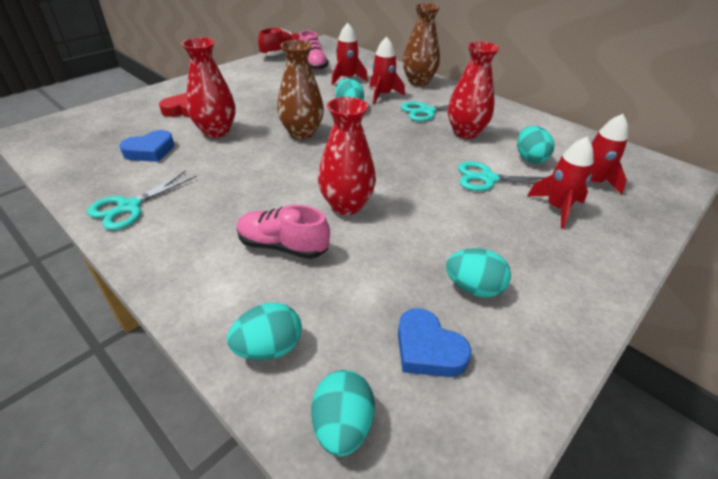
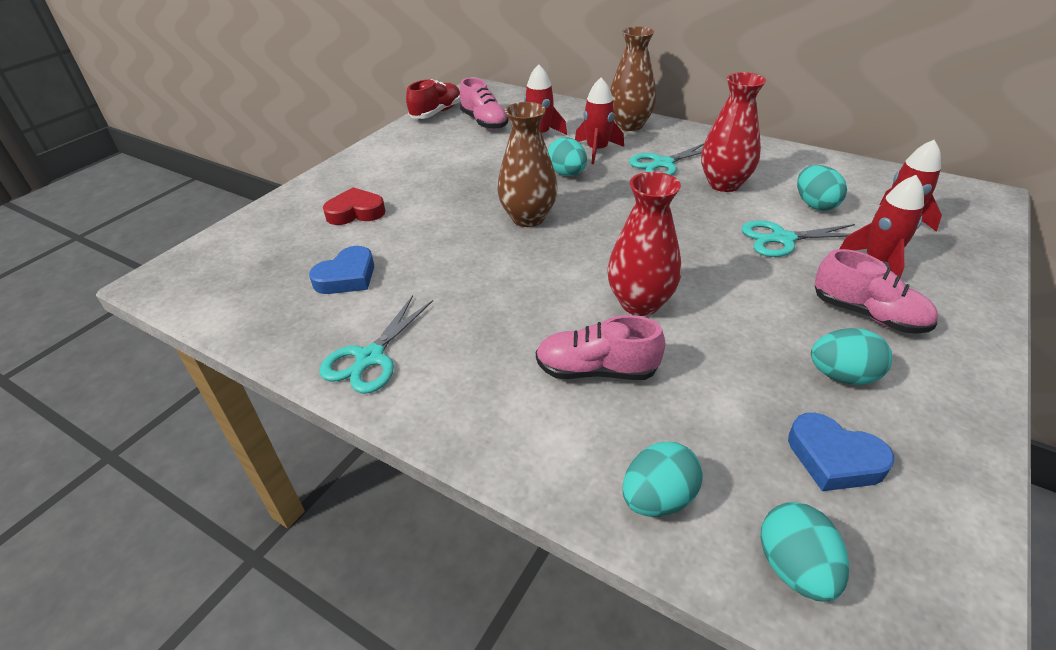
camera: 10 degrees left, 0 degrees up
red vase [181,37,236,138] -> none
none -> pink shoe [815,249,938,334]

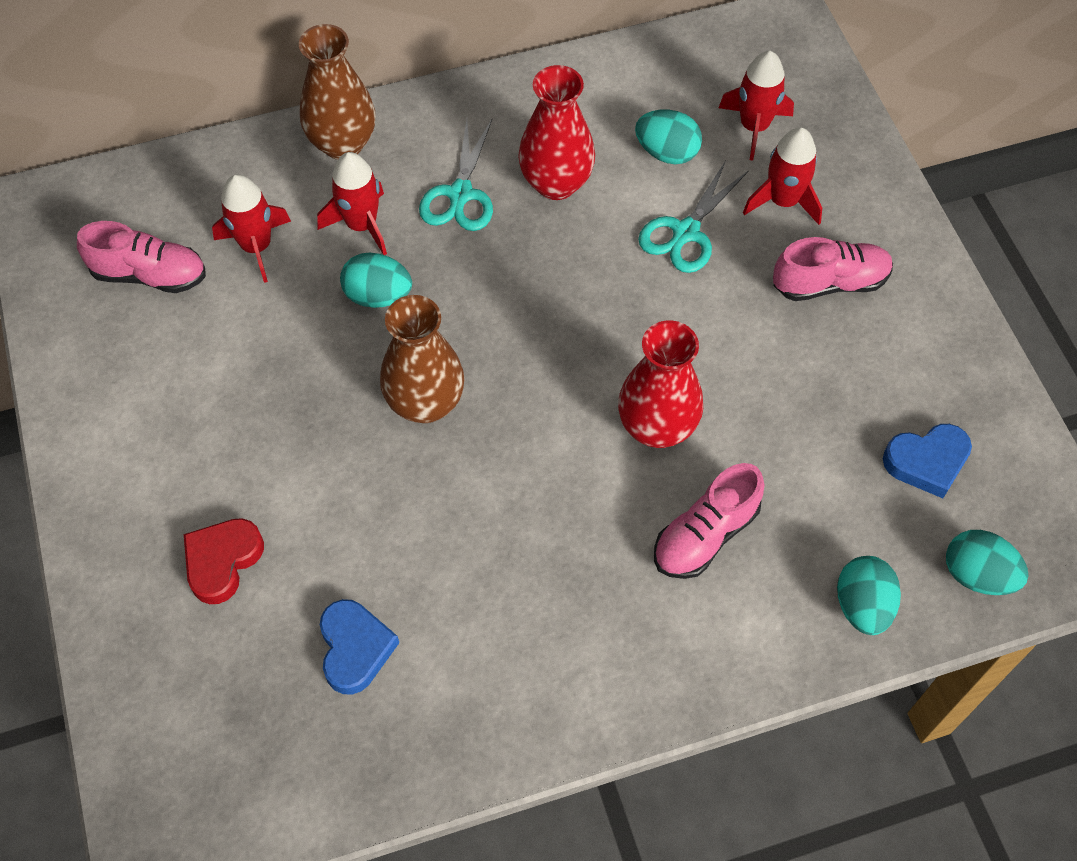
camera: 50 degrees left, 20 degrees up
turquoise scissors [320,296,433,393] -> none
red shoe [406,79,461,119] -> none
turquoise egg [811,328,892,385] -> none

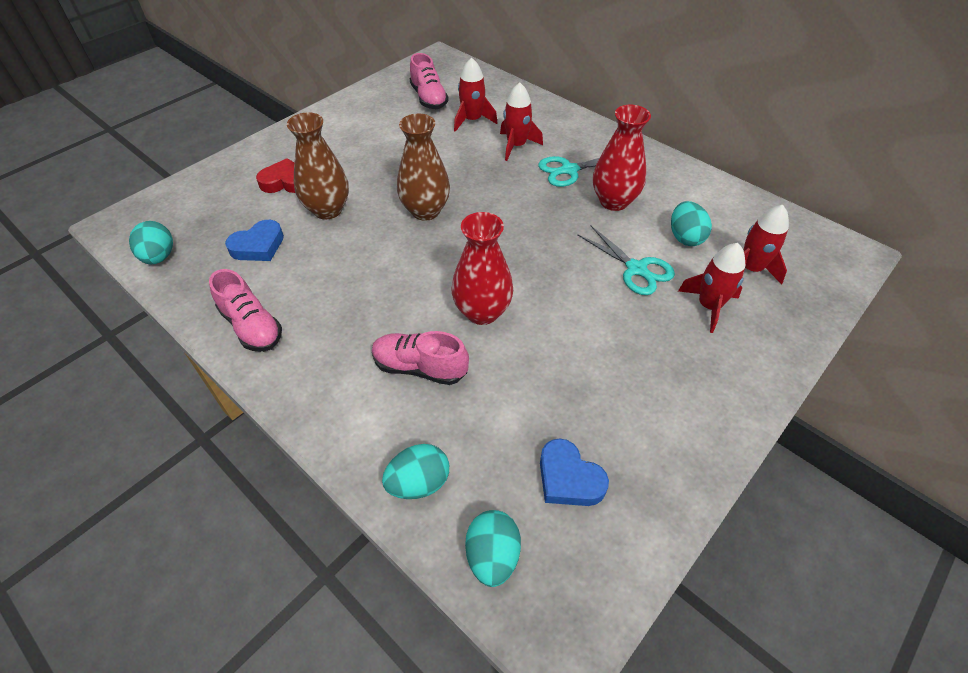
camera: 60 degrees right, 10 degrees down
brown vase [299,24,375,160] -> brown vase moved to [287,112,349,219]
turquoise egg [340,253,412,308] -> turquoise egg moved to [129,221,173,264]
turquoise scissors [638,160,749,273] -> turquoise scissors turned 135 degrees counterclockwise [577,225,675,295]
pink shoe [773,237,893,301] -> pink shoe moved to [209,269,282,352]

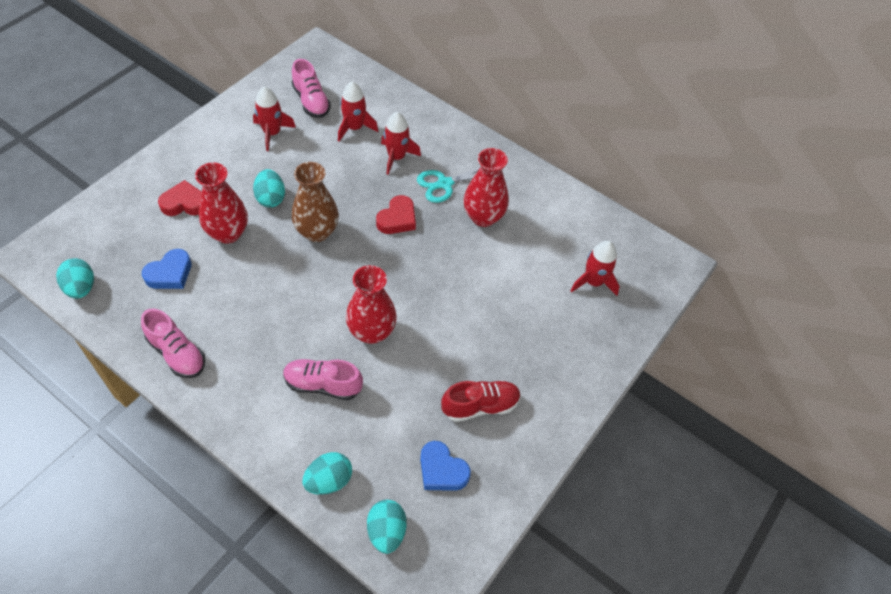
camera: 10 degrees left, 5 degrees up
brown vase [287,112,349,219] -> red vase [195,162,248,244]
turquoise scissors [577,225,675,295] -> none
turquoise egg [671,201,712,246] -> turquoise egg moved to [253,169,285,208]
red rocket [678,243,745,333] -> red rocket moved to [253,87,296,151]
none -> red heart [376,195,416,234]
none -> red shoe [441,380,521,422]

